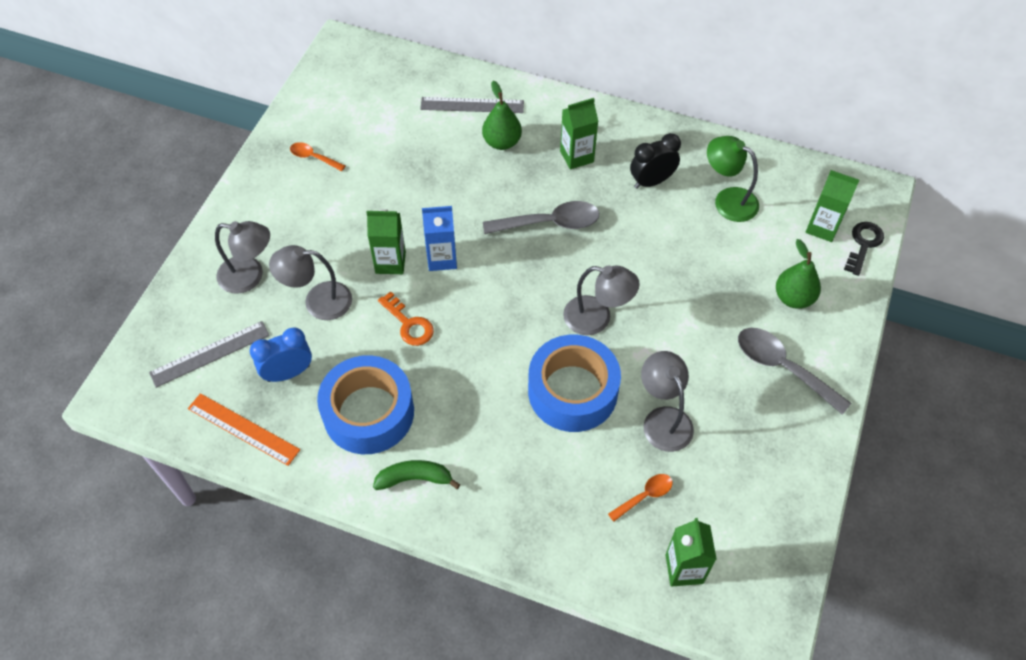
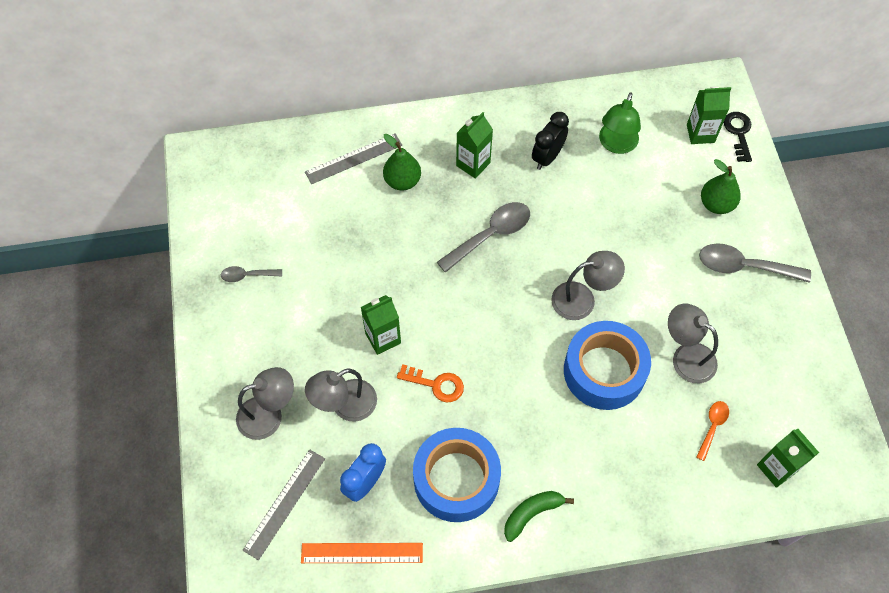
camera: 30 degrees left, 5 degrees up
orange spoon [290,142,345,171] -> grey spoon [221,266,282,282]
blue carton [422,206,457,271] -> none
green lamp [707,136,759,222] -> green lamp turned 75 degrees counterclockwise [599,92,641,154]

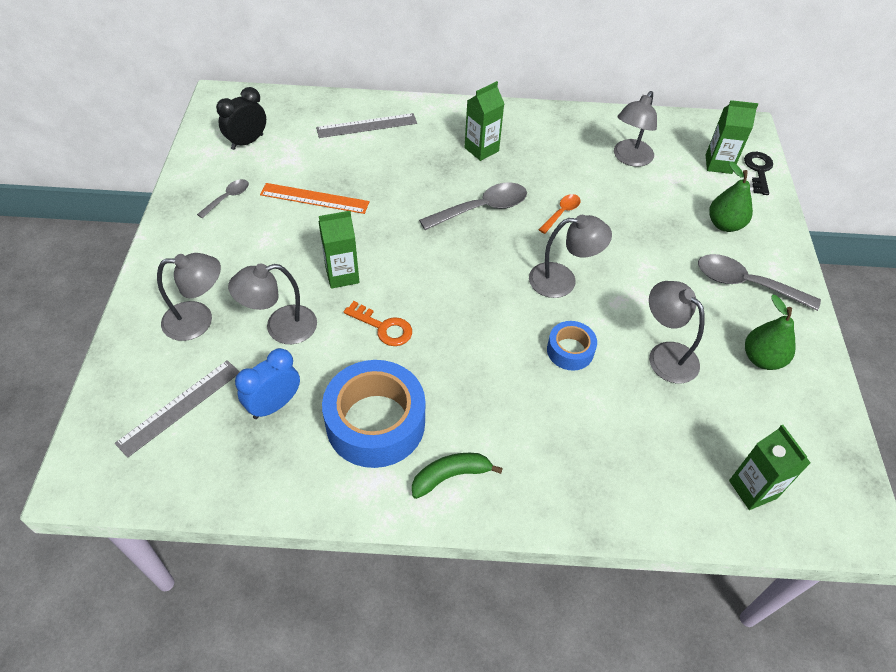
camera: 10 degrees right, 10 degrees down
grey spoon [221,266,282,282] -> grey spoon turned 120 degrees clockwise [197,179,249,218]
orange ruler [301,543,423,563] -> orange ruler moved to [260,183,370,214]
green pear [383,134,421,191] -> green pear moved to [745,295,796,370]
black clock [532,112,569,170] -> black clock moved to [216,87,266,150]
blue tape [564,321,651,410] -> blue tape [547,321,597,371], size x0.51
green lamp [599,92,641,154] -> grey lamp [614,91,657,167]
orange spoon [696,401,729,461] -> orange spoon moved to [539,194,581,234]

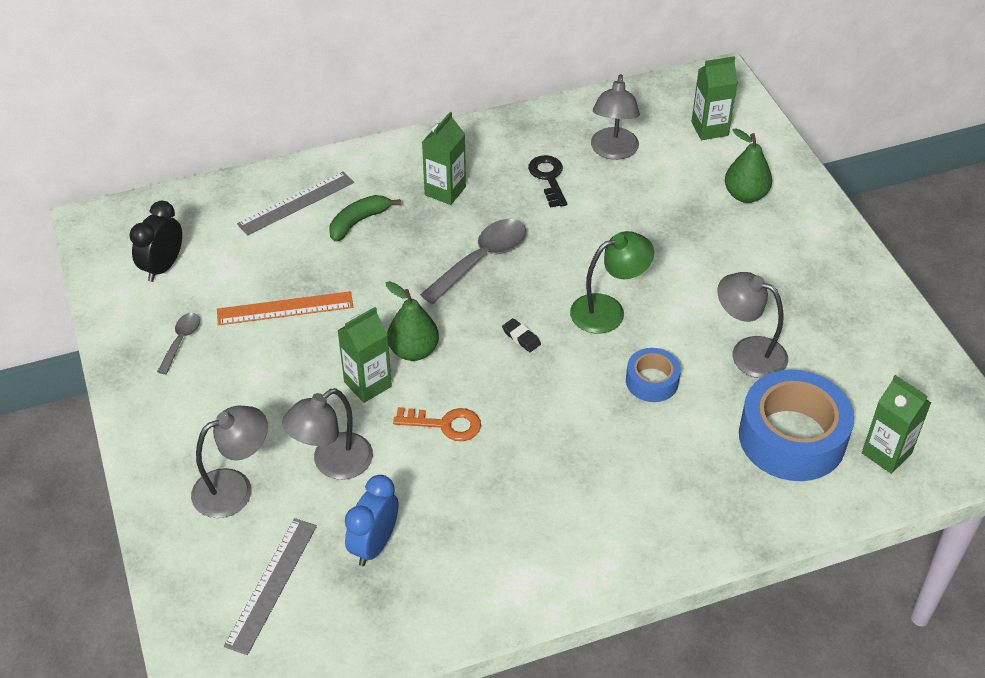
camera: 20 degrees left, 5 degrees down
blue tape [322,360,425,468] -> blue tape moved to [739,370,854,481]
green banana [412,453,503,499] -> green banana moved to [329,195,401,242]
grey lamp [529,215,612,298] -> green lamp [570,231,654,334]
orange spoon [539,194,581,234] -> none
grey spoon [698,254,821,311] -> none
black key [744,152,773,195] -> black key moved to [528,155,567,208]
green pear [745,295,796,370] -> green pear moved to [386,281,439,361]
none -> black eraser [502,318,541,352]

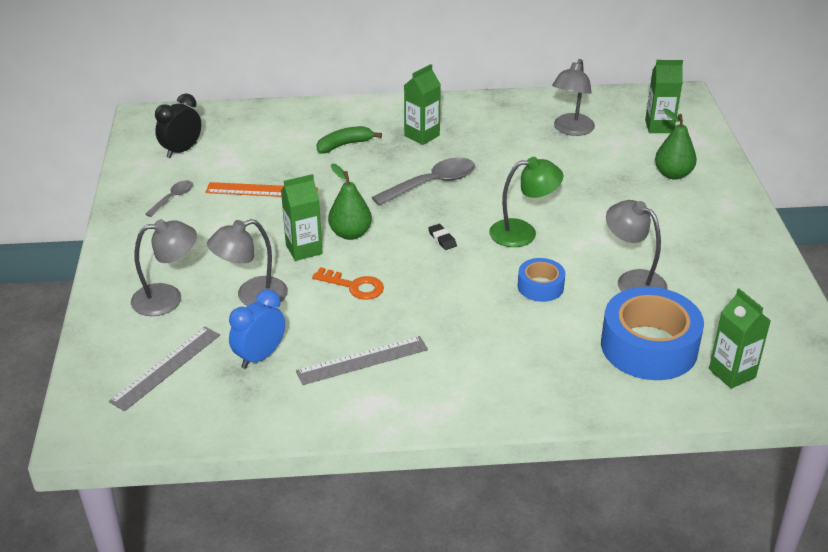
camera: 15 degrees right, 10 degrees down
grey ruler [237,171,354,236] -> grey ruler moved to [296,336,428,385]
black key [528,155,567,208] -> none

